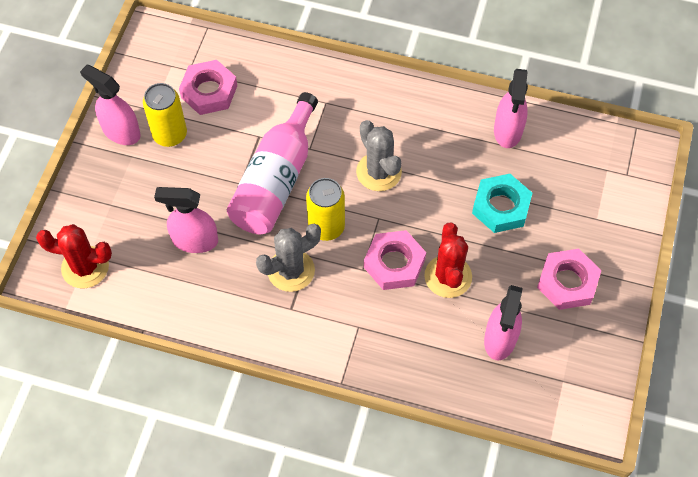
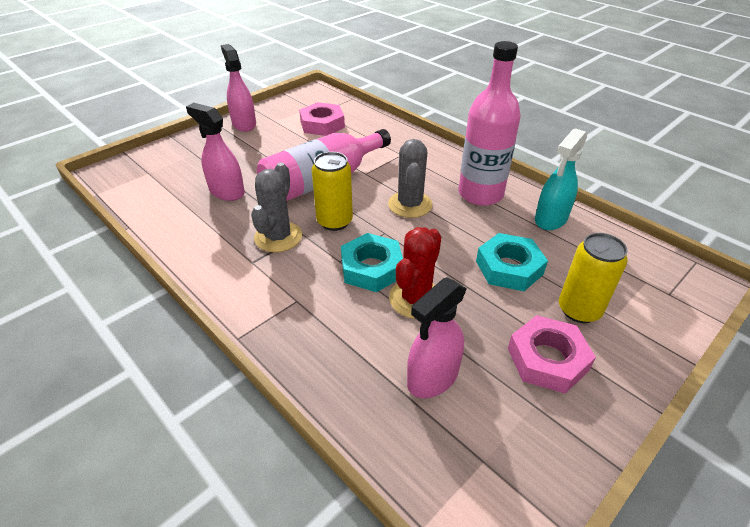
camera: 30 degrees right, 20 degrees down
red cactus [36,224,112,288] -> none
yellow can [143,83,187,147] -> yellow can moved to [559,233,628,323]
grey cactus [256,224,321,292] -> grey cactus turned 75 degrees counterclockwise [251,163,302,252]
pink nut [364,230,426,290] -> turquoise nut [341,233,403,292]
pink spray bottle [494,69,528,148] -> turquoise spray bottle [535,128,587,230]
none -> pink bottle [459,41,521,206]

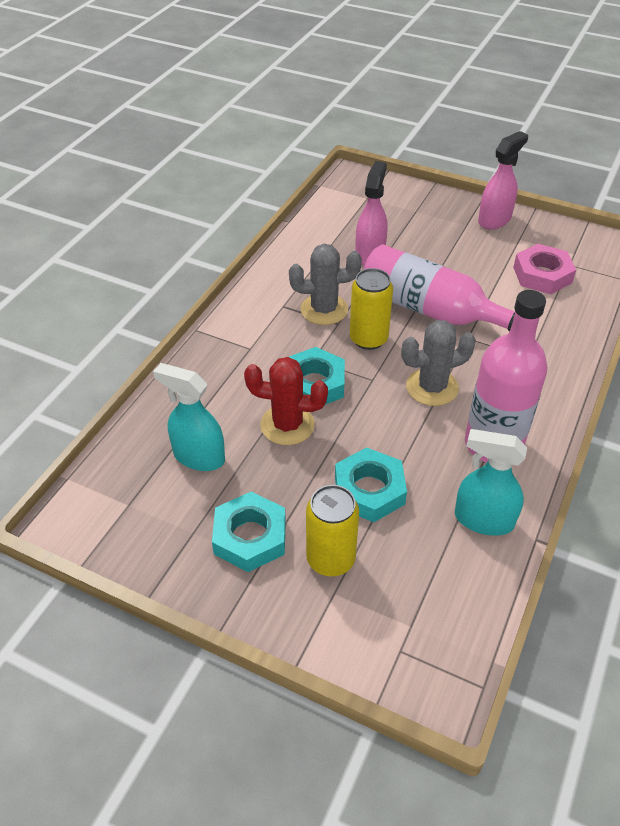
camera: 70 degrees right, 5 degrees up
pink spray bottle [407,277,467,398] -> turquoise spray bottle [153,363,225,471]
pink nut [508,315,596,393] -> turquoise nut [212,492,286,572]

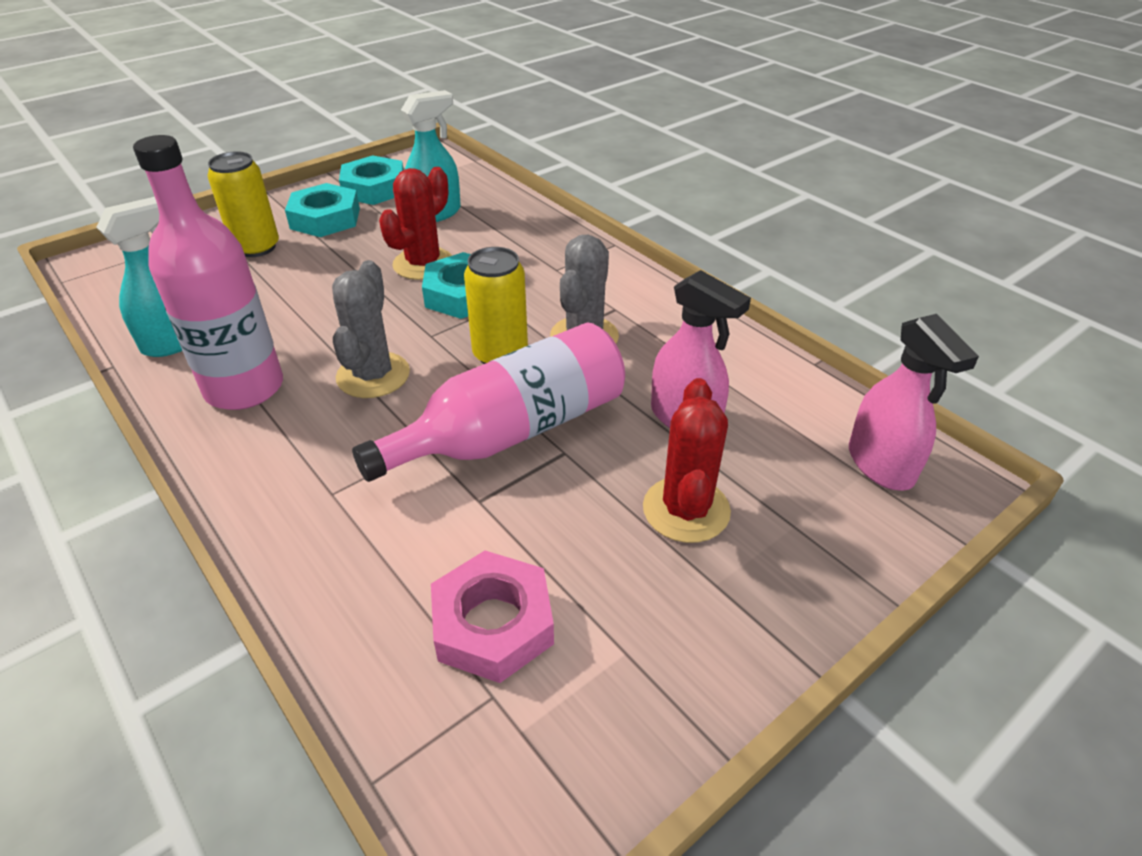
camera: 115 degrees right, 5 degrees down
turquoise nut [335,447,407,522] -> turquoise nut moved to [339,155,404,205]
pink spray bottle [478,131,528,230] -> pink spray bottle moved to [849,314,979,491]
none -> red cactus [643,378,731,543]

